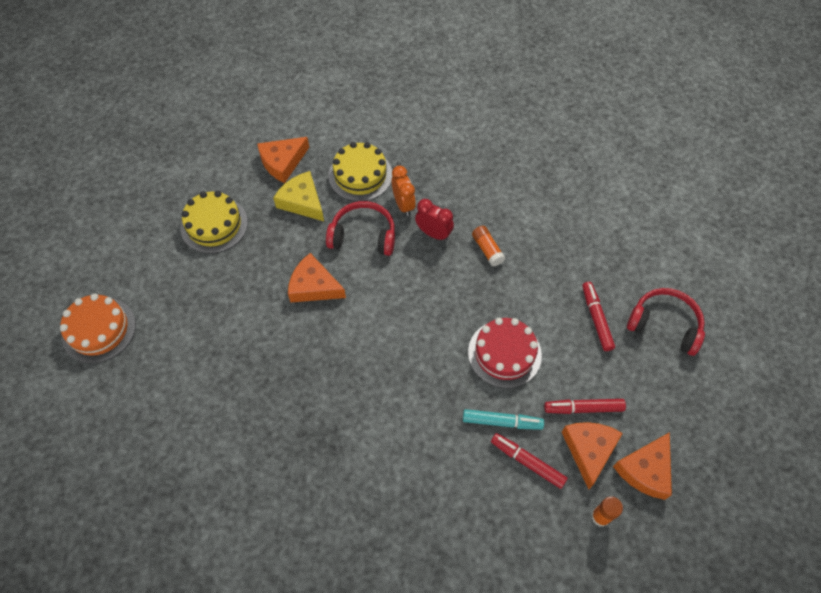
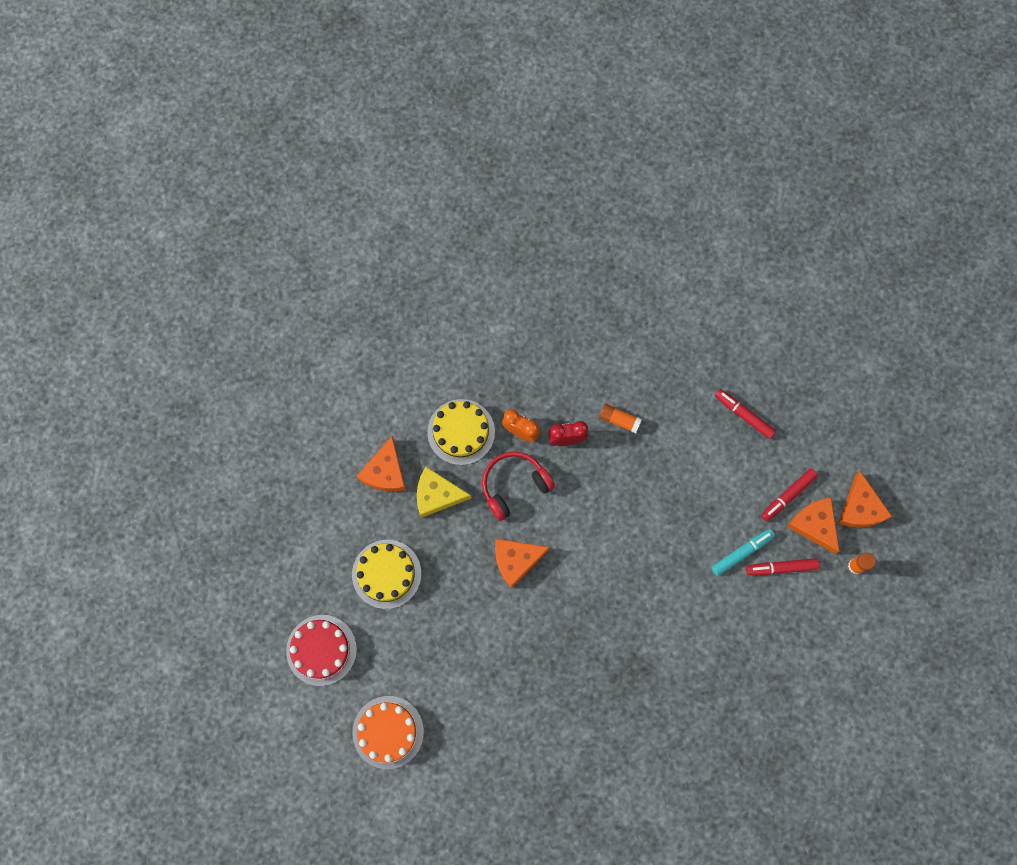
camera: 40 degrees left, 15 degrees up
red cake [468,318,542,388] -> red cake moved to [286,615,357,686]
red headphones [627,288,705,356] -> none

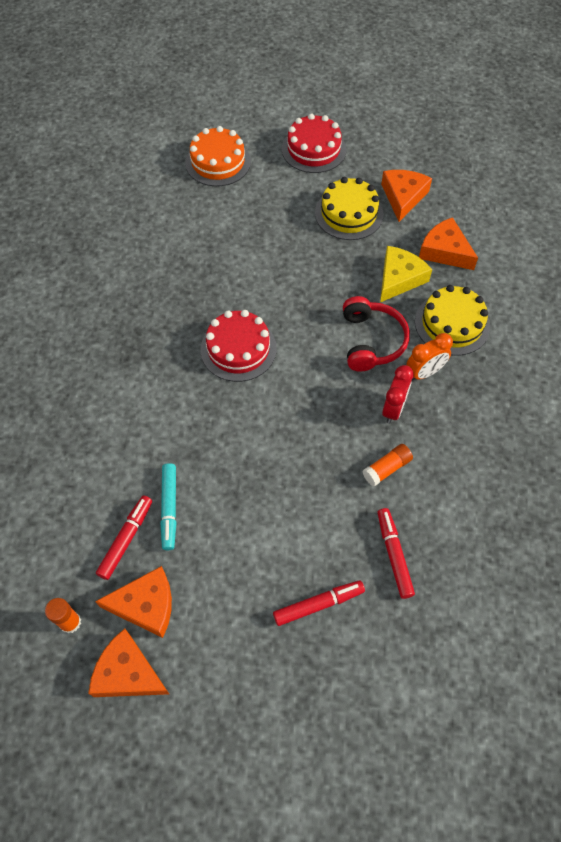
camera: 120 degrees right, 15 degrees down
orange cheese [495,539,550,588] -> orange cheese moved to [381,170,432,222]
red marker [761,468,818,522] -> red marker moved to [377,508,415,599]
none -> red cake [200,310,277,382]

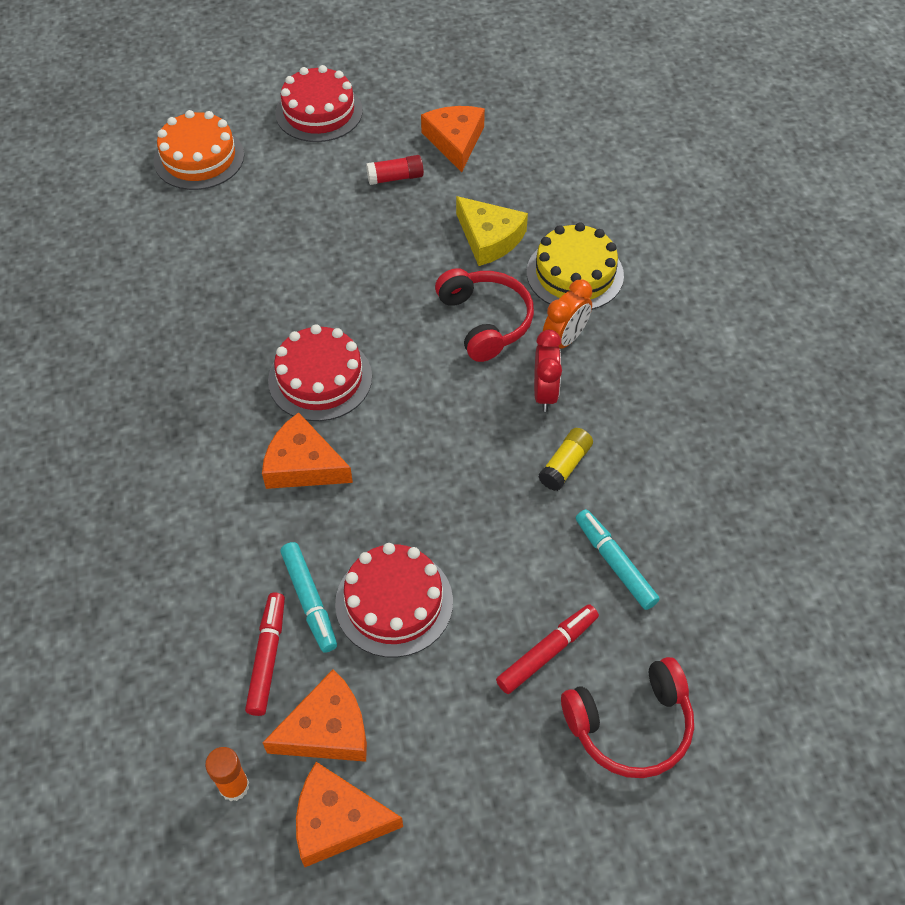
camera: 20 degrees left, 5 degrees down
yellow cake [315,177,383,240] -> red glue stick [366,155,424,185]
orange glue stick [362,444,413,486] -> yellow glue stick [538,428,593,491]
red marker [377,508,415,599] -> turquoise marker [576,509,660,610]
yellow cheese [380,246,432,302] -> yellow cheese turned 120 degrees clockwise [456,196,528,266]
orange cheese [419,217,478,270] -> orange cheese moved to [262,412,353,489]
none -> red cake [335,543,453,658]
none -> red headphones [561,657,694,778]

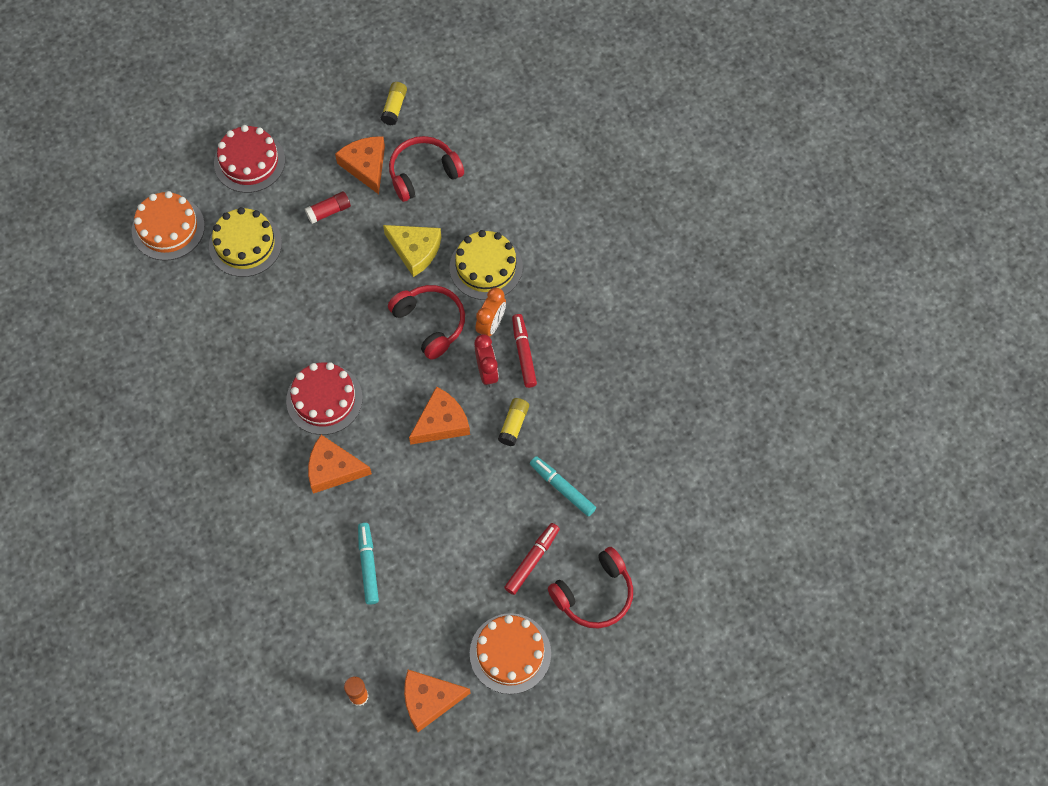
camera: 15 degrees left, 10 degrees up
red marker [245,593,285,716] -> red marker moved to [512,314,537,388]
orange cheese [262,669,367,762] -> orange cheese moved to [409,386,470,445]
turquoise marker [280,542,337,653] -> turquoise marker turned 150 degrees counterclockwise [358,523,379,605]
red cake [335,543,453,658] -> none
none -> yellow cake [209,207,282,277]
none -> yellow glue stick [381,82,407,125]
none -> red headphones [389,136,464,202]
none -> orange cake [470,613,551,694]

